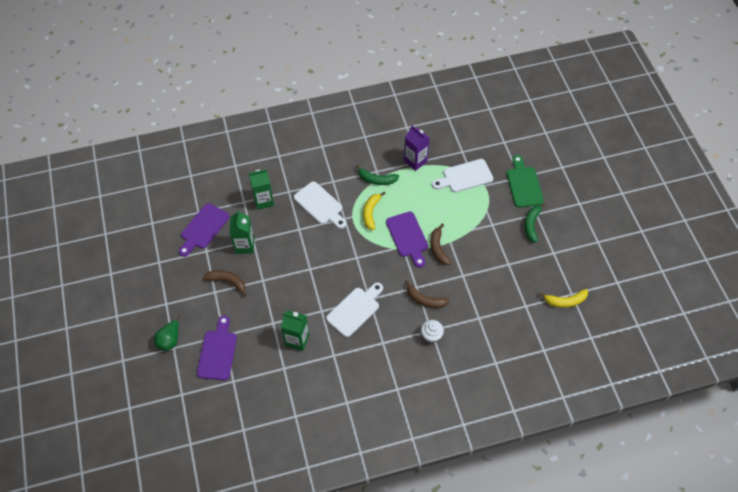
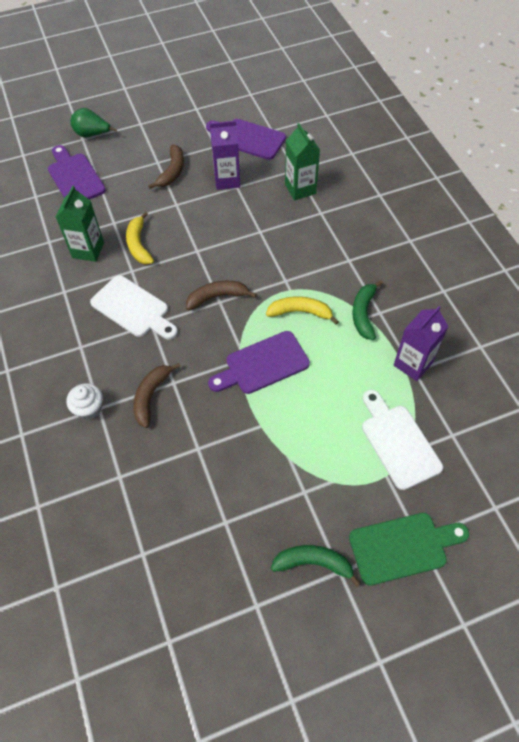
camera: 85 degrees right, 0 degrees up
purple cutting board [197,315,237,380] -> purple cutting board turned 120 degrees counterclockwise [48,145,106,200]
green carton [230,210,254,254] -> purple carton [210,121,240,190]
white cutting board [294,181,346,229] -> none
brown banana [430,223,451,265] -> brown banana moved to [186,281,257,310]
yellow banana [539,289,588,308] -> yellow banana moved to [126,212,154,265]

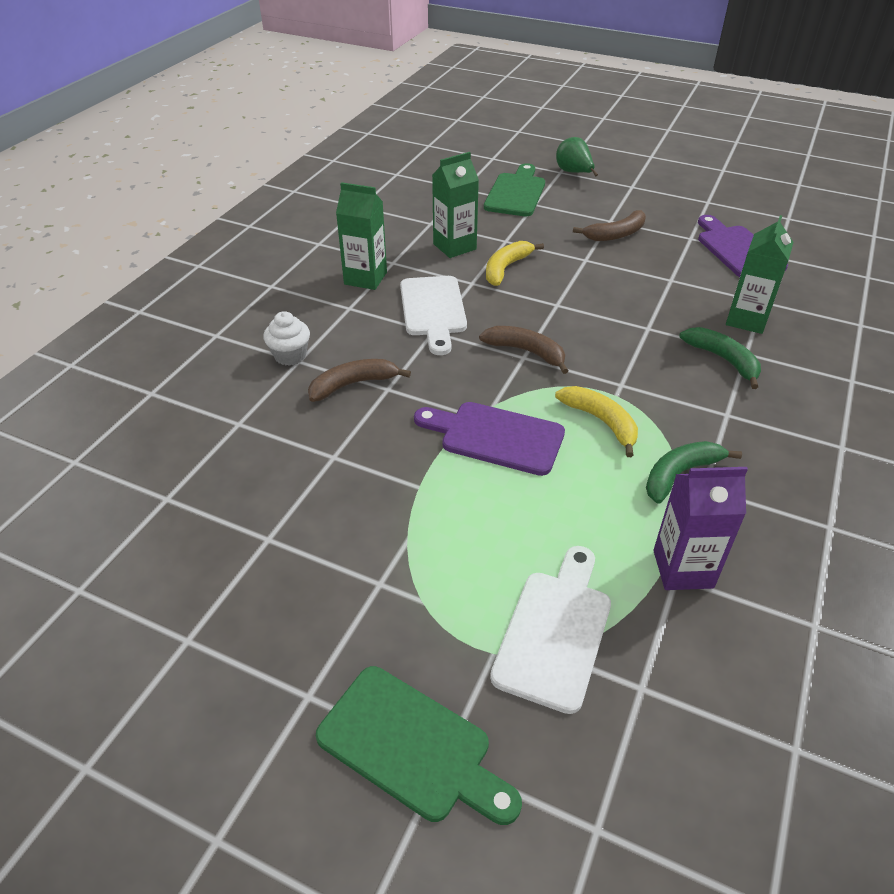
camera: 45 degrees right, 15 degrees down
purple cutting board [48,145,106,200] -> green cutting board [484,163,545,216]
purple carton [210,121,240,190] -> none
green banana [271,545,361,587] -> green banana moved to [679,327,761,389]
none -> green carton [336,182,387,290]

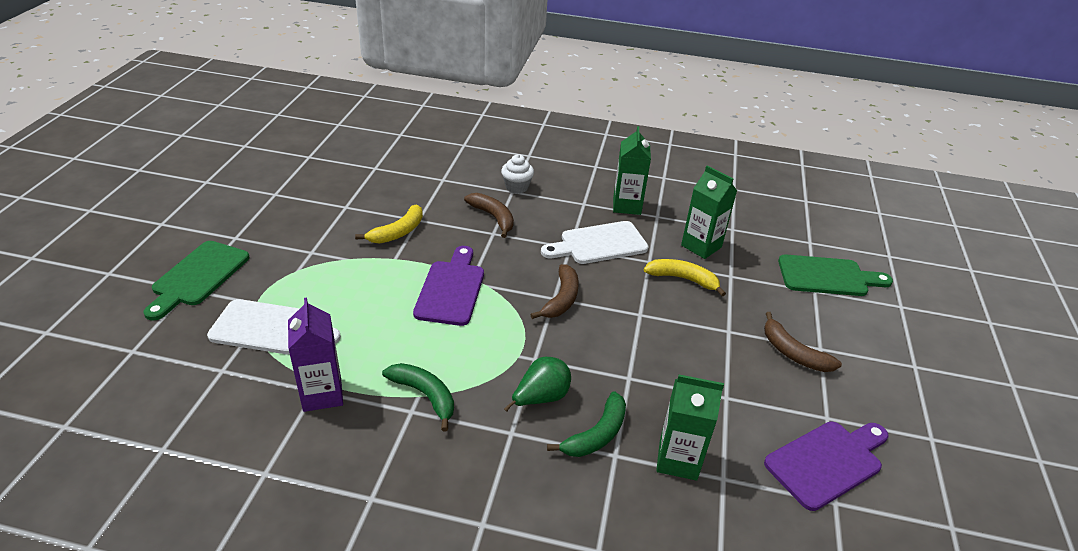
camera: 75 degrees right, 5 degrees down
yellow banana [555,386,638,457] -> yellow banana moved to [355,205,423,244]
green pear [556,137,598,177] -> green pear moved to [504,357,571,412]

